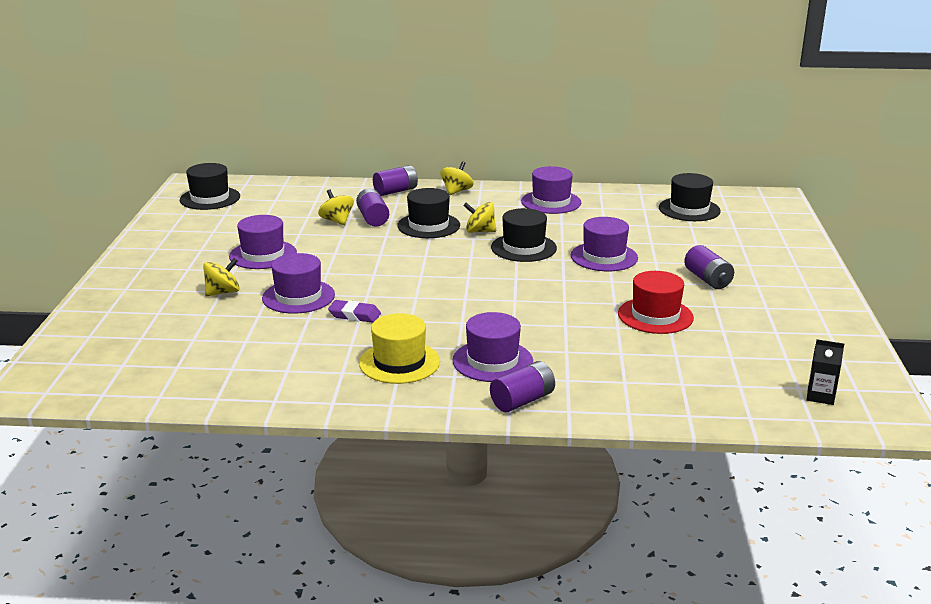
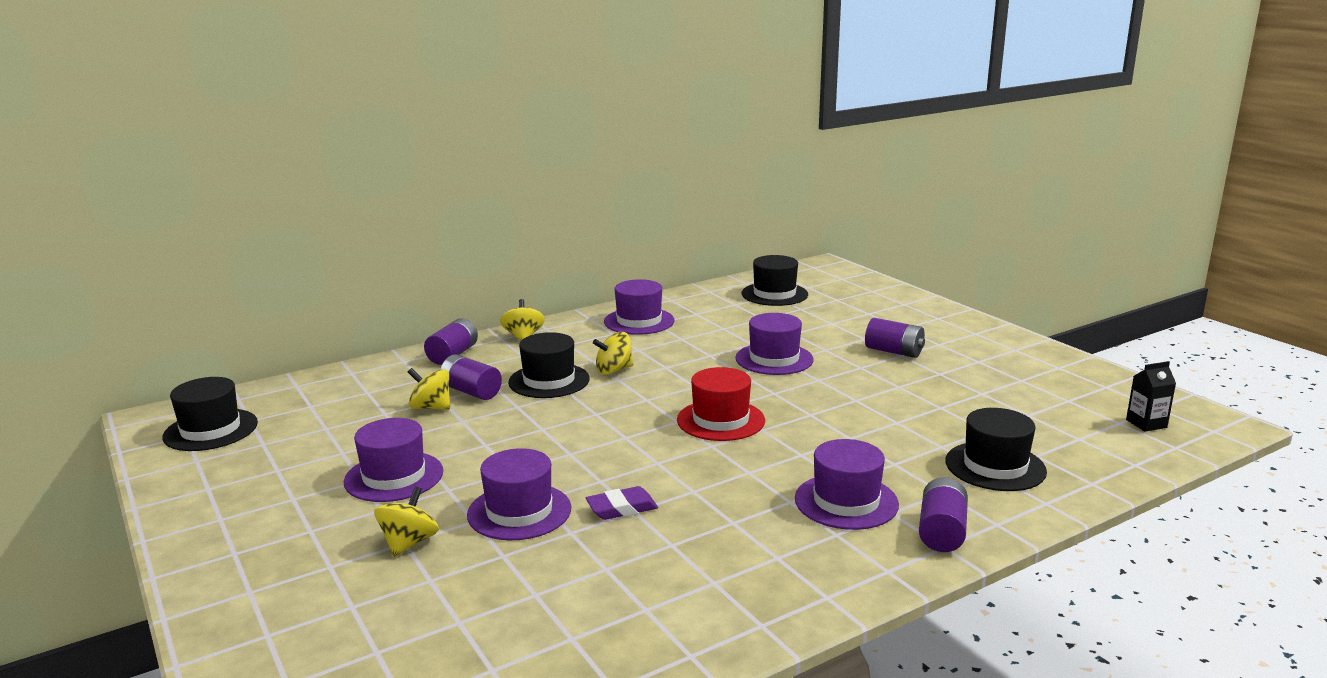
camera: 35 degrees left, 5 degrees down
yellow hat [359,313,440,384] -> none
black hat [491,208,557,262] -> black hat moved to [946,408,1047,491]
red hat [618,271,694,334] -> red hat moved to [677,367,765,441]

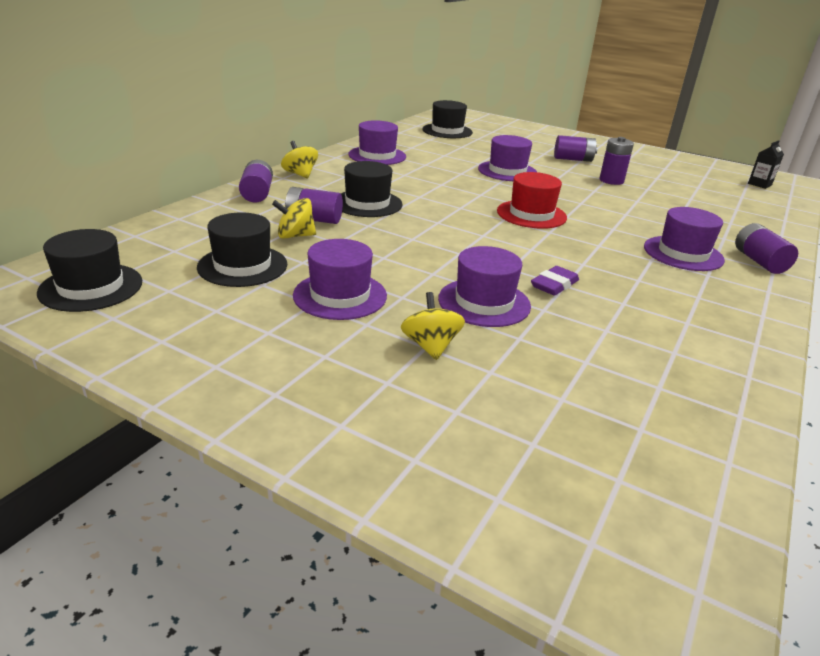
camera: 30 degrees left, 10 degrees up
yellow spinning top [593,332,633,375] -> none
black hat [946,408,1047,491] -> black hat moved to [197,212,287,287]
none -> purple battery [599,137,634,185]

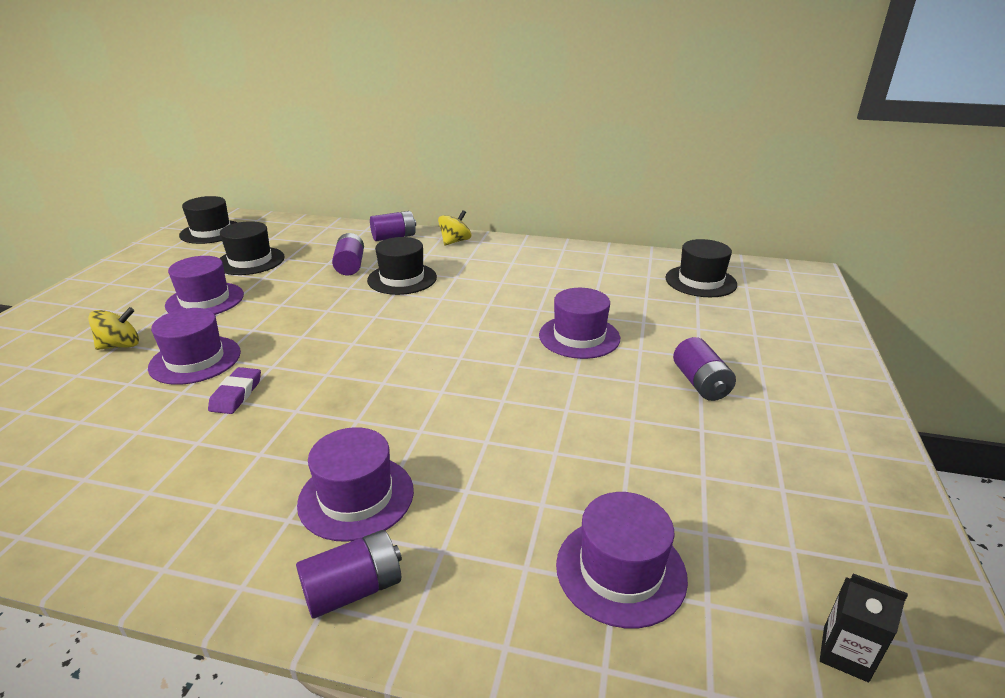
camera: 75 degrees right, 0 degrees up
yellow spinning top [272,198,316,239] -> none
purple hat [349,120,406,165] -> purple hat moved to [556,492,688,628]
red hat [497,172,567,229] -> none
purple eraser [531,266,579,296] -> purple eraser turned 75 degrees clockwise [208,367,261,414]
purple battery [599,137,634,185] -> none

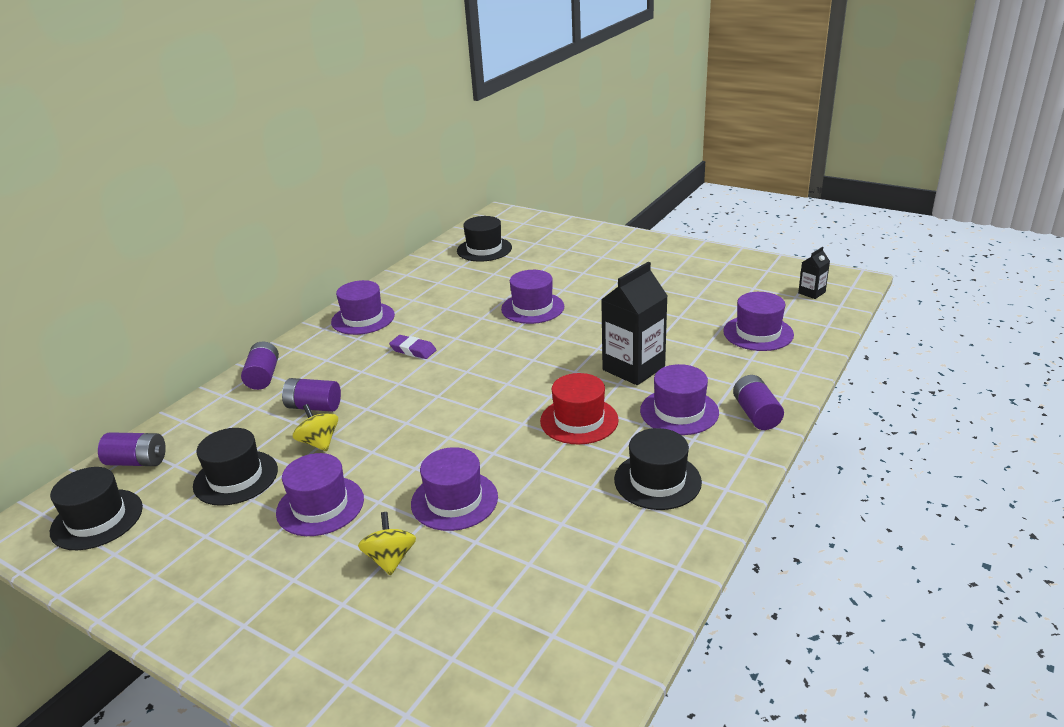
camera: 70 degrees left, 0 degrees up
purple eraser [208,367,261,414] -> purple eraser moved to [389,335,436,359]
black hat [367,237,437,295] -> black hat moved to [614,428,702,510]
yellow spinning top [438,210,471,245] -> yellow spinning top moved to [293,404,338,451]
purple battery [673,337,736,401] -> purple battery moved to [98,432,166,466]
none -> purple hat [331,280,395,335]
none -> red hat [540,373,619,444]
none -> black carton [601,262,668,385]

